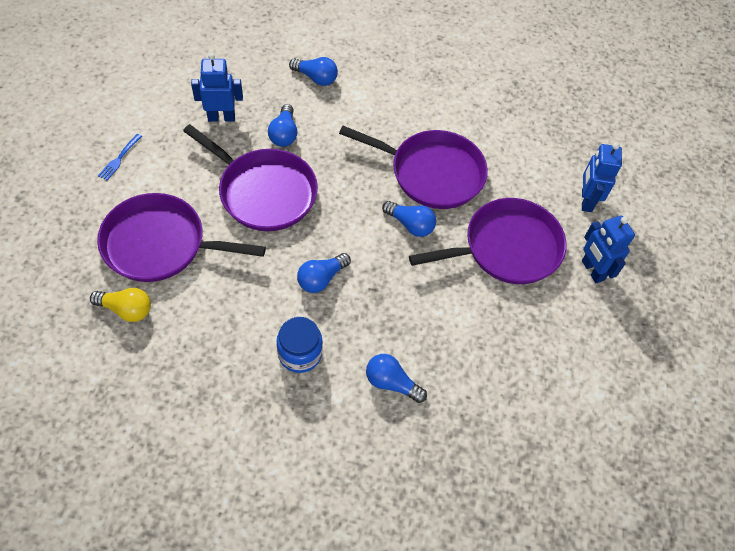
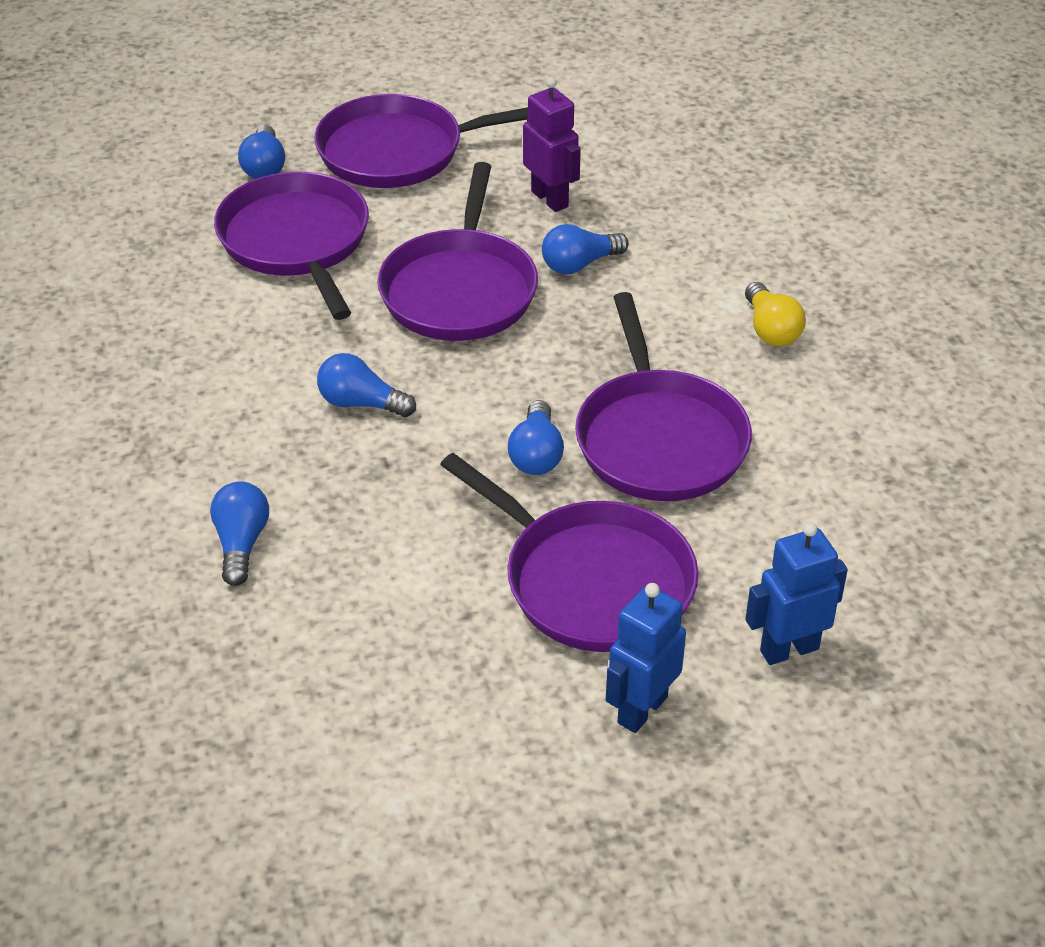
camera: 65 degrees right, 15 degrees down
yellow light bulb [90,288,151,322] -> yellow light bulb moved to [745,282,806,346]
blue fork [98,134,142,180] -> purple pan [314,94,528,188]
blue robot [191,53,243,122] -> purple robot [523,77,581,212]
blue jar [276,317,323,373] -> none
blue light bulb [289,57,338,86] -> blue light bulb moved to [238,125,285,179]

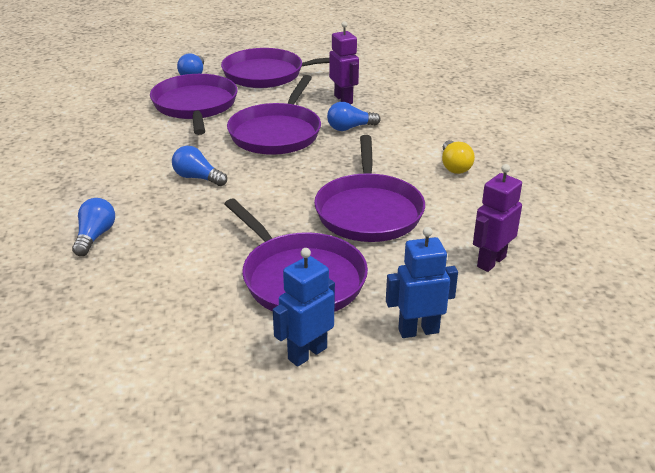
camera: 10 degrees right, 10 degrees down
blue light bulb [508,400,564,475] -> none
none -> purple robot [473,164,522,272]

